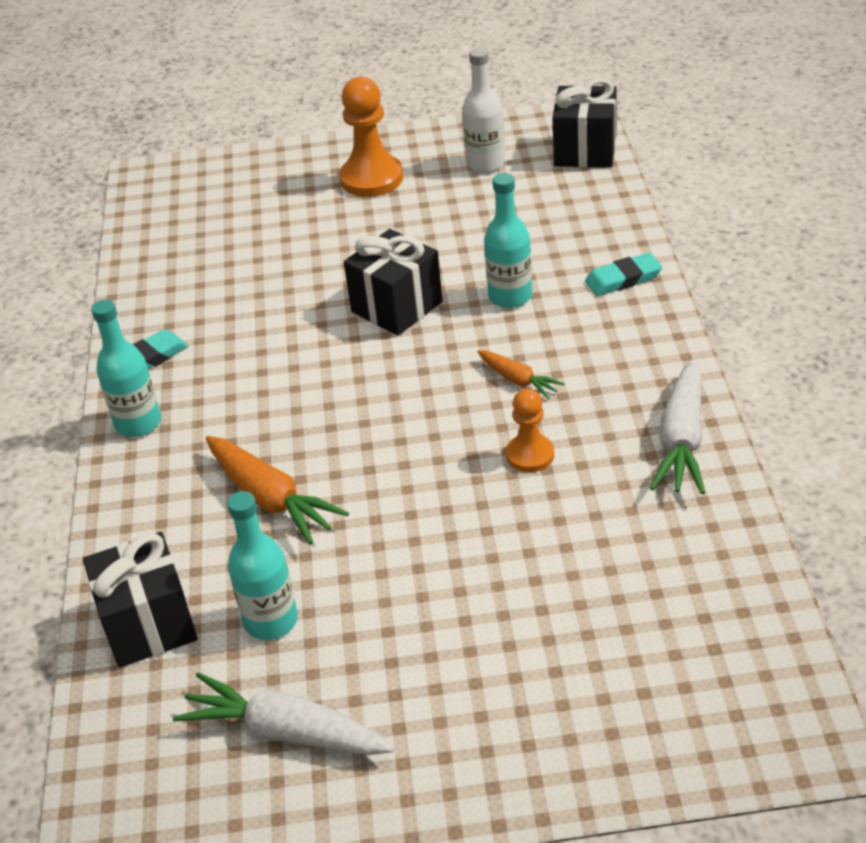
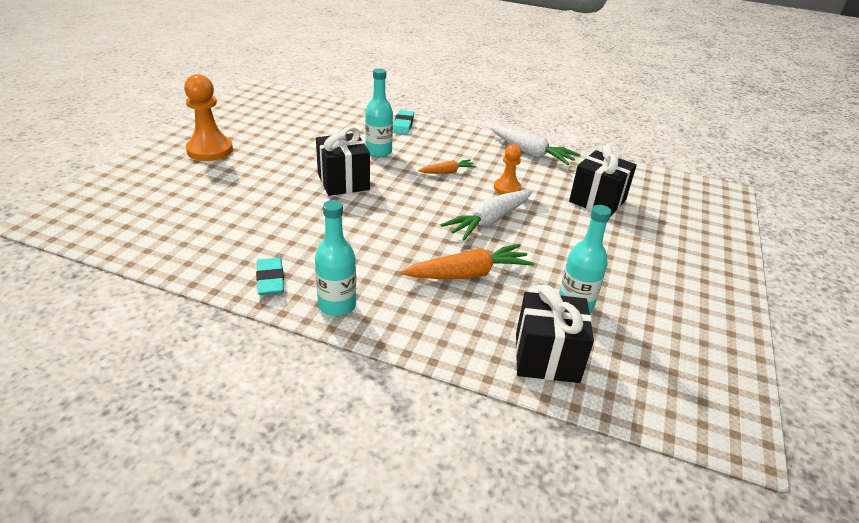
camera: 70 degrees left, 5 degrees down
white carrot [173,672,395,755] -> white carrot moved to [441,190,532,240]
white bottle [462,48,506,173] -> none
black gift [553,78,617,168] -> black gift moved to [569,145,637,217]

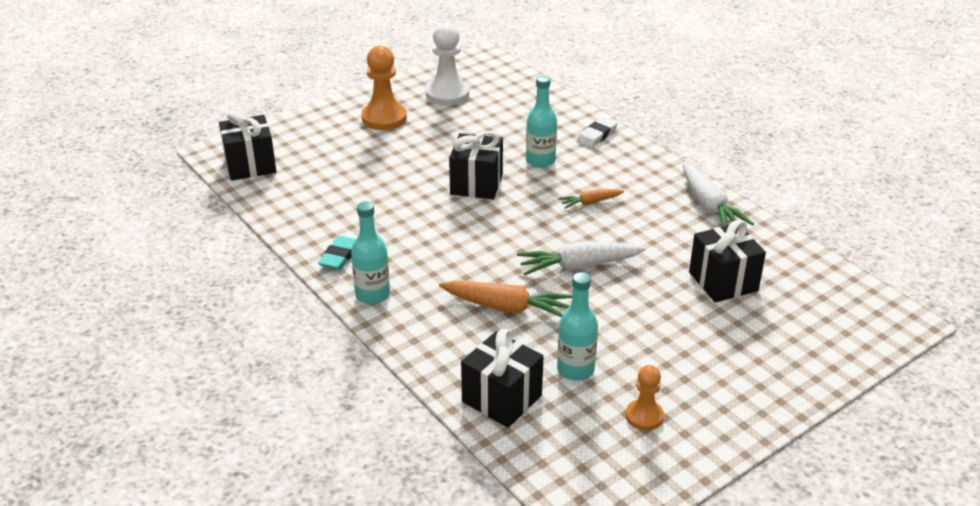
camera: 35 degrees right, 0 degrees up
turquoise eraser [393,110,414,134] -> white eraser [576,117,618,148]
orange carrot [418,159,477,174] -> orange carrot turned 150 degrees clockwise [558,189,624,209]
orange pawn [494,144,521,194] -> orange pawn moved to [625,365,664,430]
none -> black gift [219,111,276,181]
none -> white pawn [426,23,469,106]

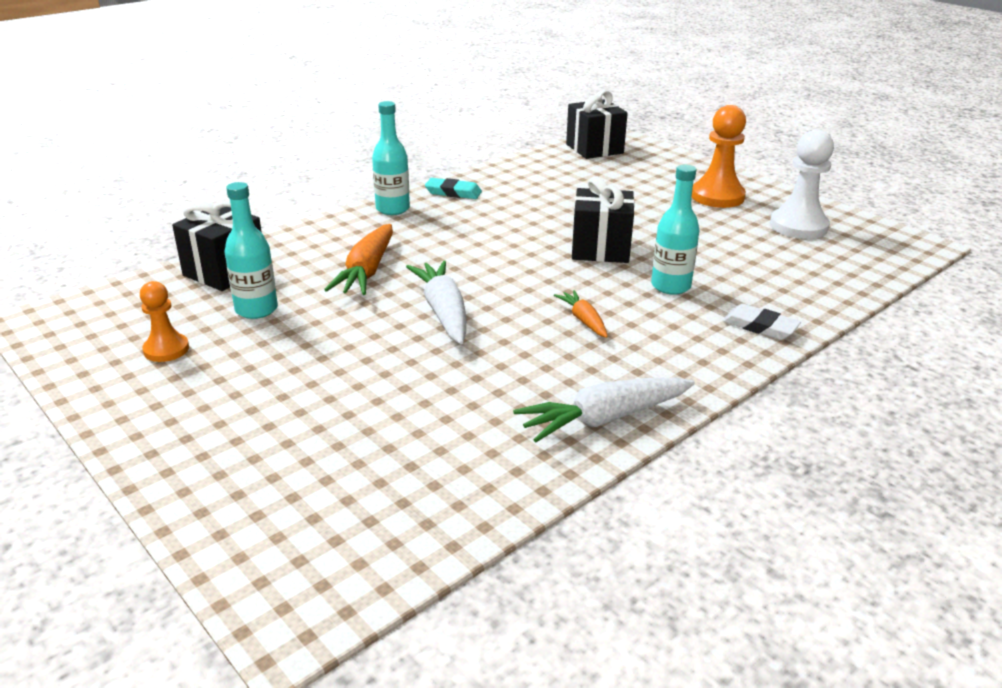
camera: 85 degrees right, 5 degrees down
black gift [689,220,766,303] -> none

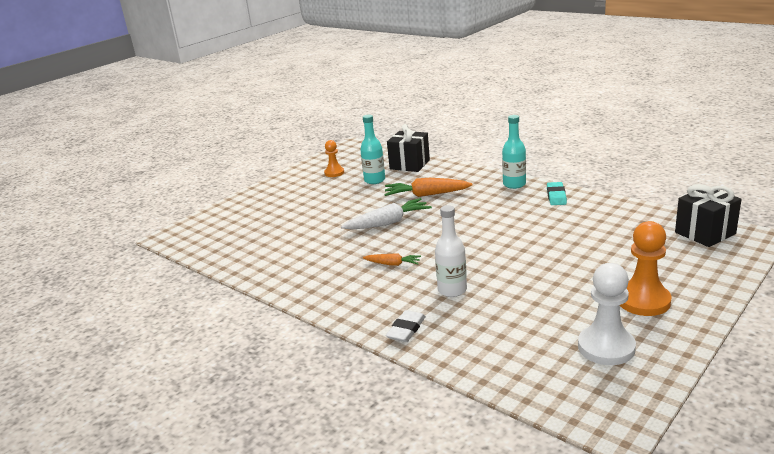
camera: 85 degrees right, 5 degrees down
white carrot [513,378,695,442] -> none
orange carrot [554,290,608,338] -> orange carrot turned 45 degrees clockwise [363,253,421,266]
black gift [572,176,635,263] -> none
turquoise bottle [651,164,700,295] -> white bottle [435,205,467,297]

